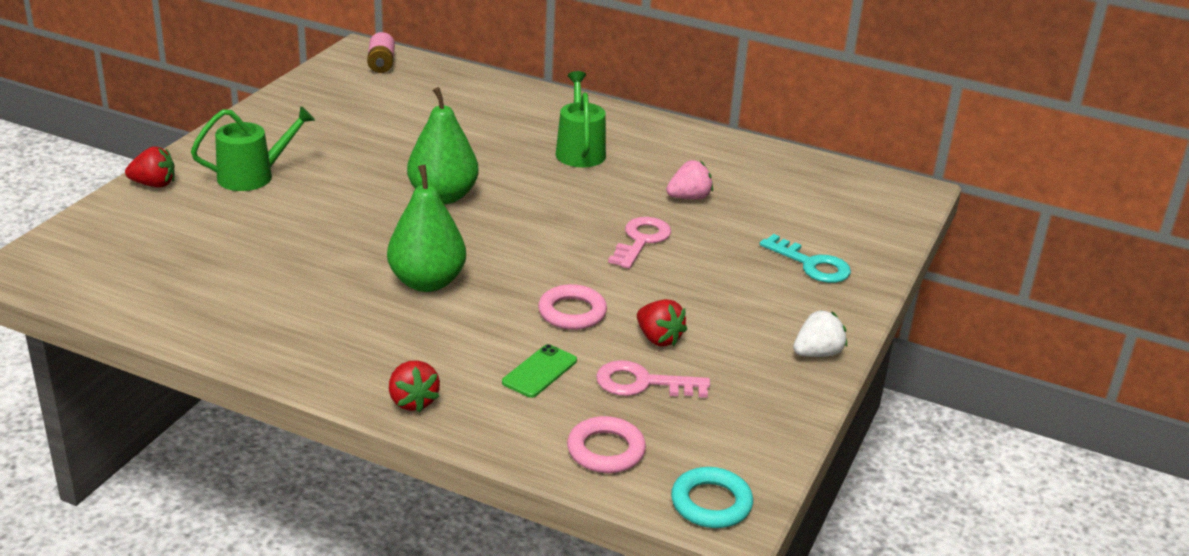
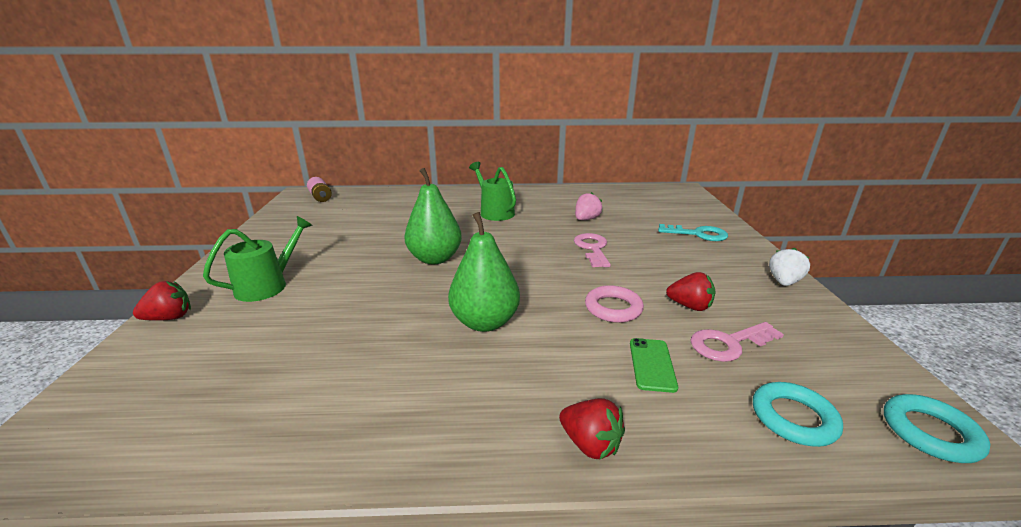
camera: 25 degrees left, 5 degrees down
pink ring [567,416,646,473] -> turquoise ring [753,382,843,447]

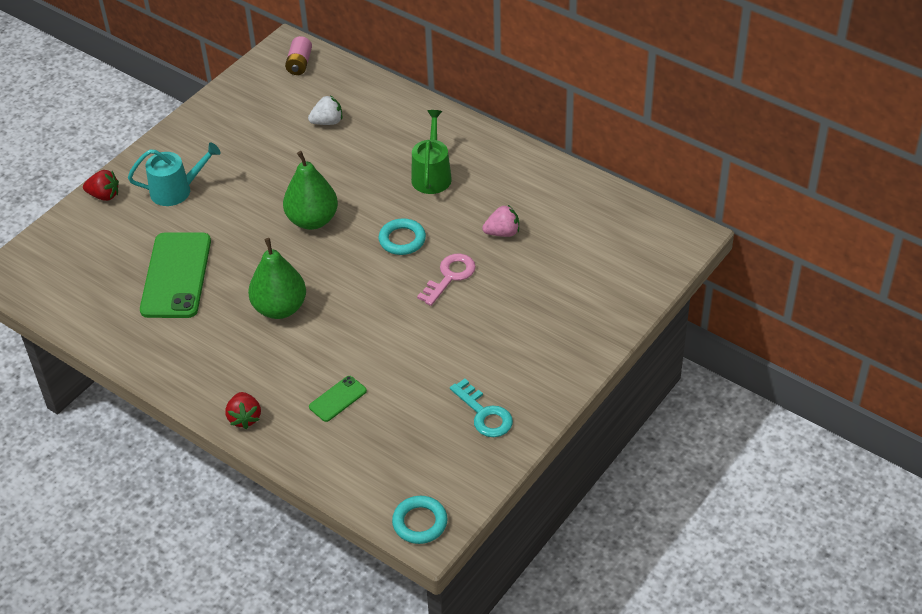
camera: 40 degrees right, 20 degrees up
green watering can [203,216,313,302] -> turquoise watering can [128,142,221,206]
pink ring [585,285,644,323] -> none
turquoise key [658,224,728,241] -> turquoise key moved to [450,379,513,437]
red strawberry [666,272,715,311] -> none
pink key [690,322,784,362] -> none
turquoise ring [753,382,843,447] -> turquoise ring moved to [379,218,426,255]
white strawberry [769,248,810,286] -> white strawberry moved to [308,95,342,125]
none -> green phone [140,232,211,318]

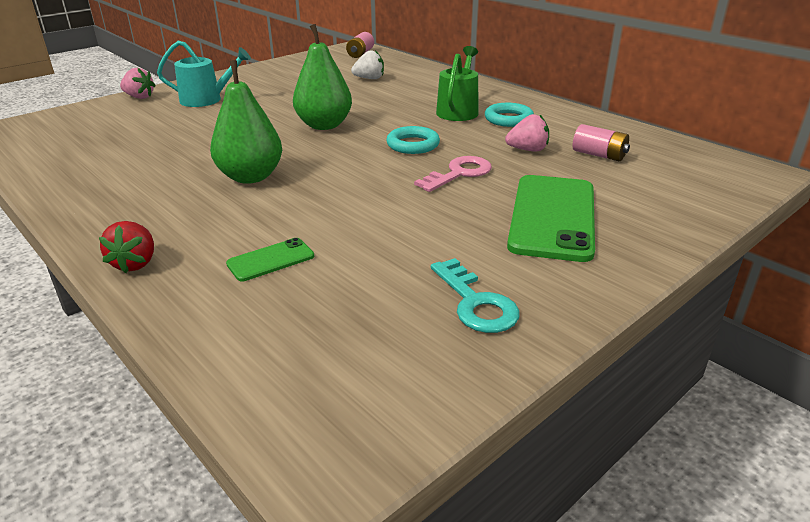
camera: 10 degrees right, 15 degrees down
red strawberry [83,170,119,201] -> pink strawberry [120,68,156,99]
green phone [140,232,211,318] -> green phone moved to [507,175,595,262]
turquoise ring [392,496,448,544] -> turquoise ring moved to [485,103,534,127]
none -> pink battery [573,124,630,161]

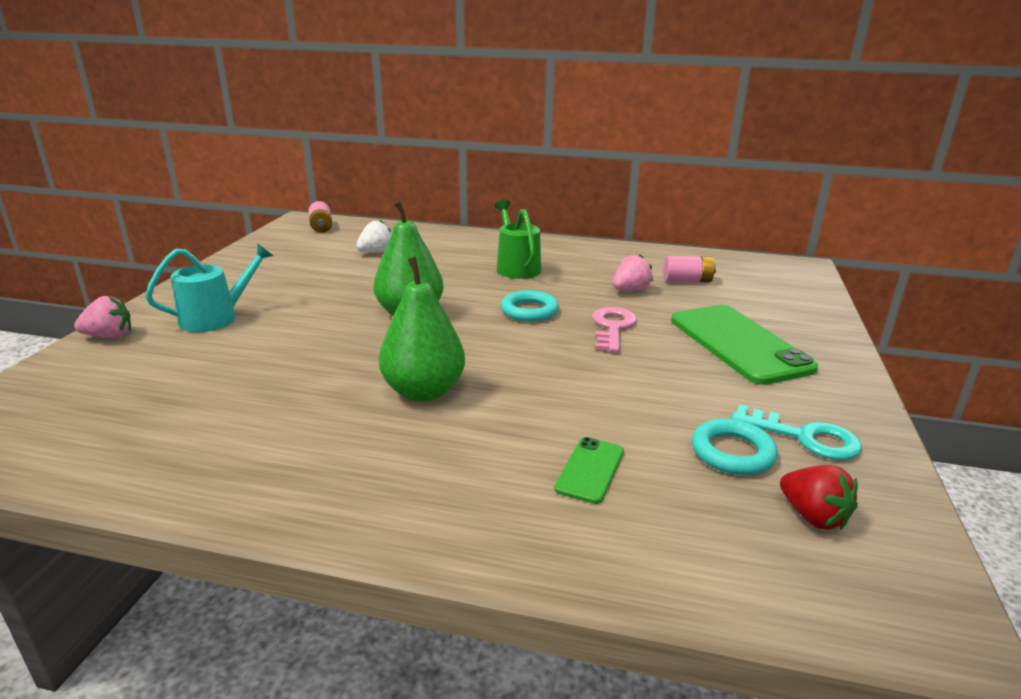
camera: 35 degrees left, 5 degrees down
red strawberry [99,221,154,273] -> red strawberry moved to [780,465,858,530]
turquoise ring [485,103,534,127] -> turquoise ring moved to [692,418,778,475]

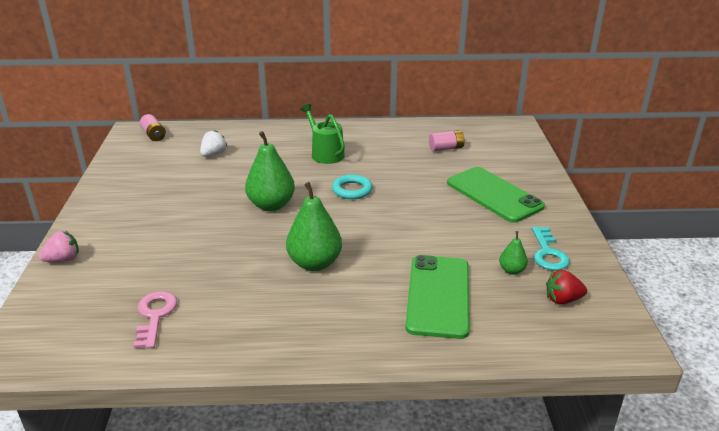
camera: 15 degrees left, 5 degrees up
turquoise watering can [145,243,273,332] -> none
green phone [554,437,624,504] -> green phone [405,255,470,339], size x2.13
pink key [592,307,637,352] -> pink key moved to [134,291,177,349]
pink strawberry [613,254,653,291] -> none
turquoise ring [692,418,778,475] -> green pear [499,231,528,275]
turquoise key [731,404,862,460] -> turquoise key turned 75 degrees clockwise [532,227,570,270]
red strawberry [780,465,858,530] -> red strawberry turned 135 degrees clockwise [546,270,587,305]

